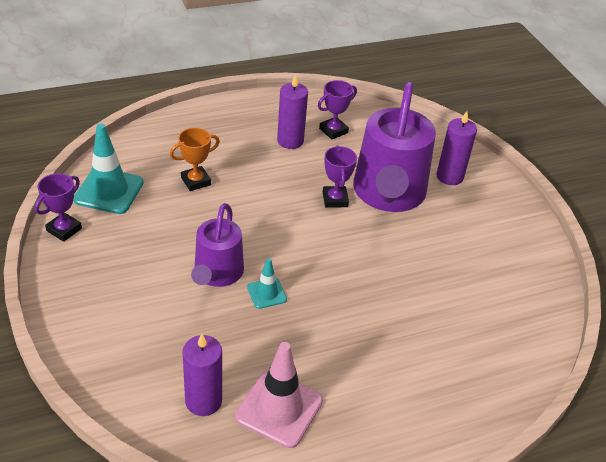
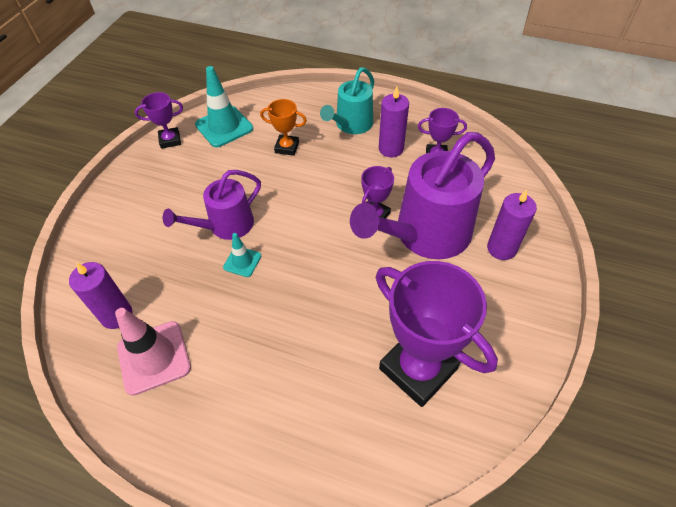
camera: 45 degrees right, 10 degrees up
none -> turquoise watering can [320,67,374,134]
none -> purple trophy [376,261,498,407]

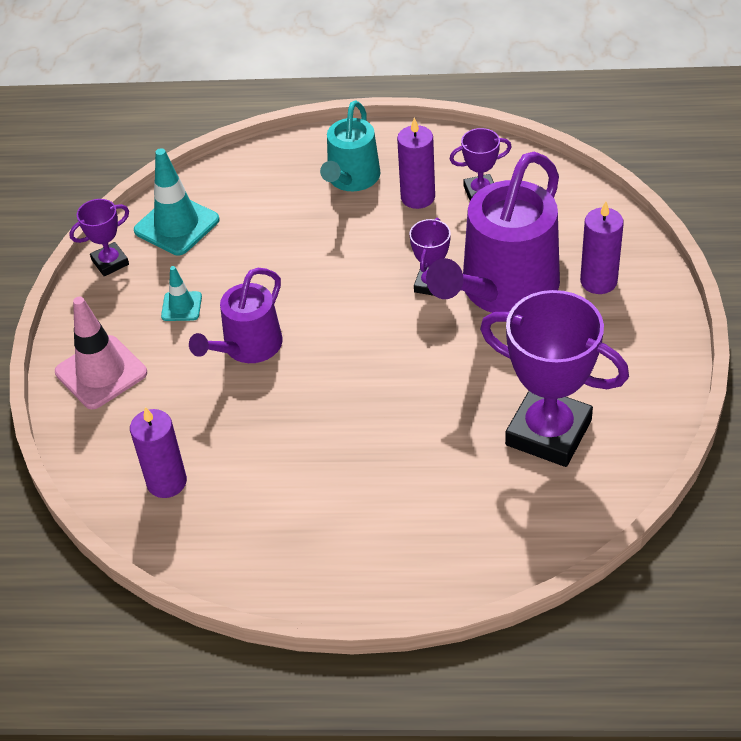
camera: 15 degrees left, 5 degrees down
pink traffic cone [115,308,191,396] -> pink traffic cone moved to [55,296,147,409]
turquoise traffic cone [223,233,261,277] -> turquoise traffic cone moved to [161,266,202,321]
orange trophy [260,99,307,156] -> none

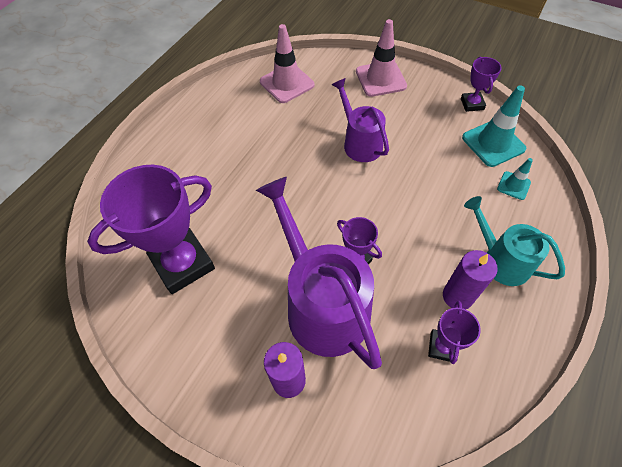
camera: 115 degrees right, 10 degrees up
purple candle [130,407,187,498] -> pink traffic cone [260,24,315,103]
turquoise traffic cone [161,266,202,321] -> turquoise traffic cone moved to [497,158,533,200]

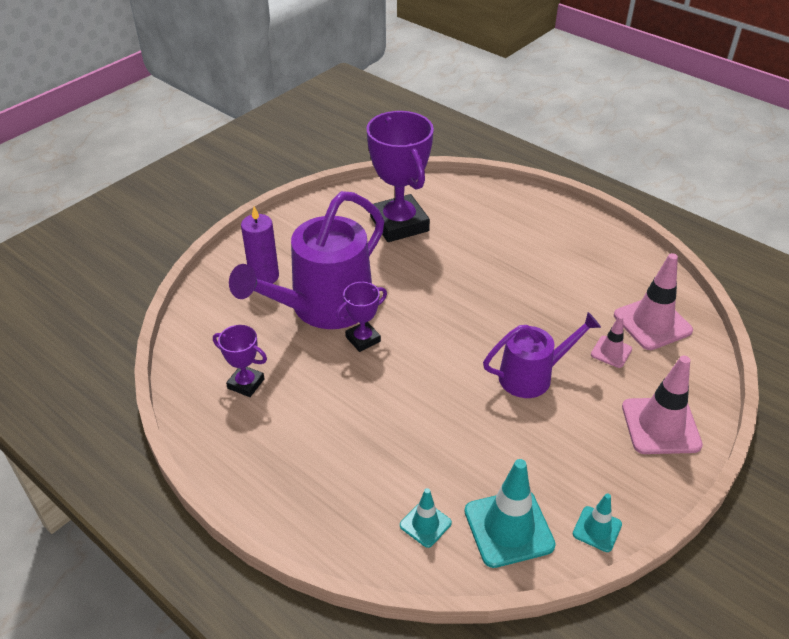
camera: 100 degrees right, 15 degrees down
purple watering can [256,177,382,369] -> purple watering can turned 150 degrees clockwise [229,191,384,329]
purple candle [443,250,498,309] -> none
purple trophy [461,57,502,112] -> turquoise traffic cone [573,493,622,552]
turquoise watering can [464,196,565,286] -> none
none -> pink traffic cone [591,315,632,368]

